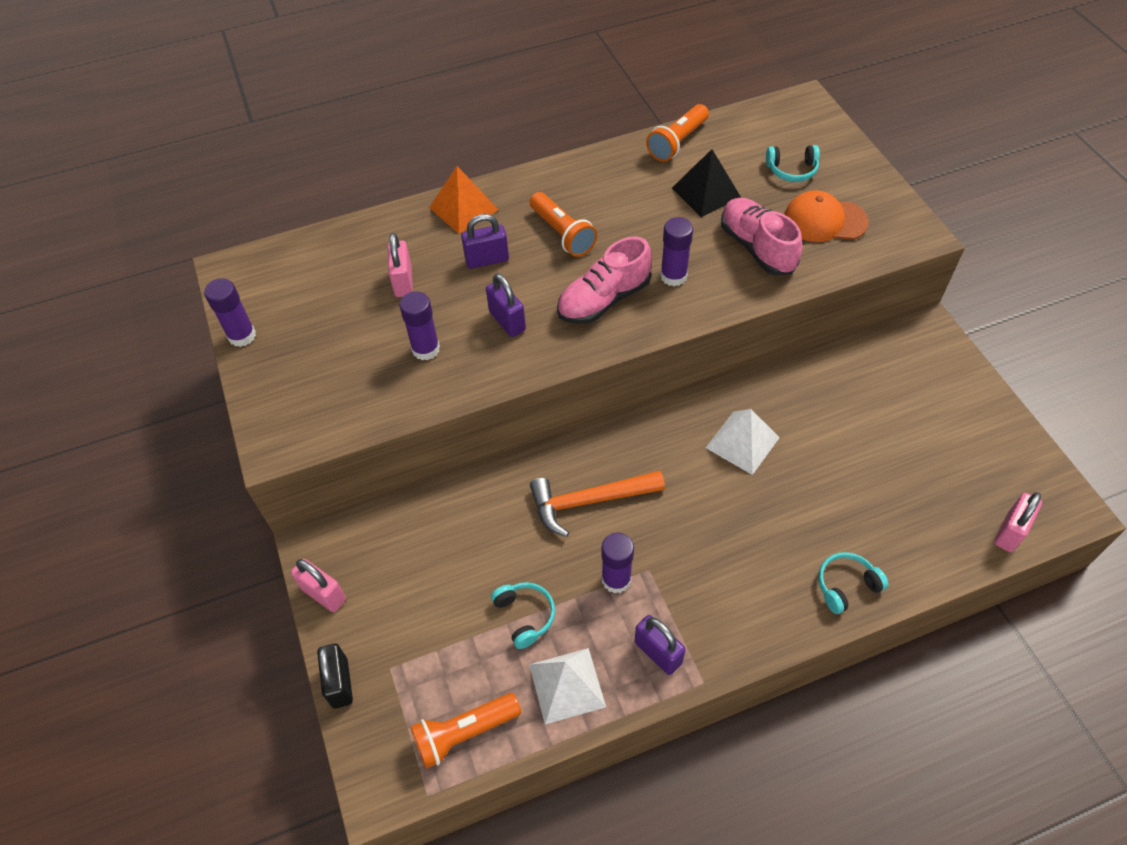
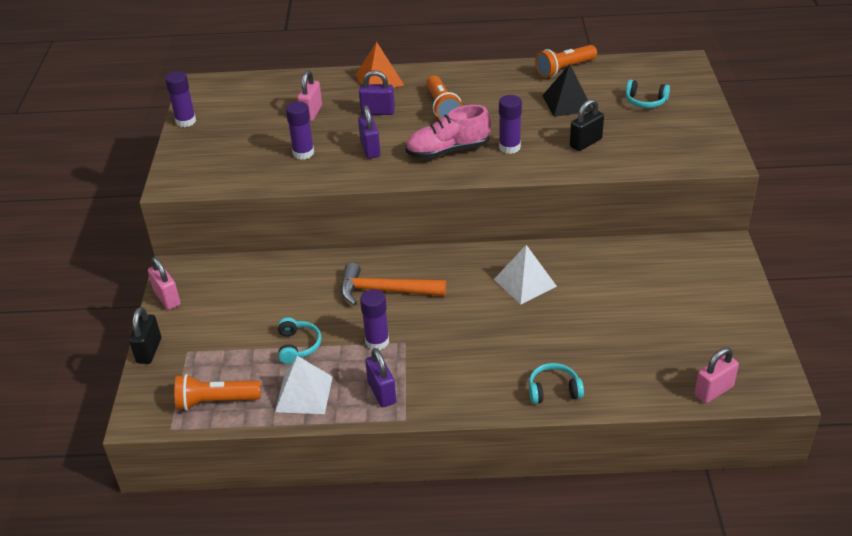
camera: 20 degrees right, 15 degrees down
pink shoe [721,198,802,276] -> black padlock [570,99,604,151]
orange cap [784,190,869,242] -> none

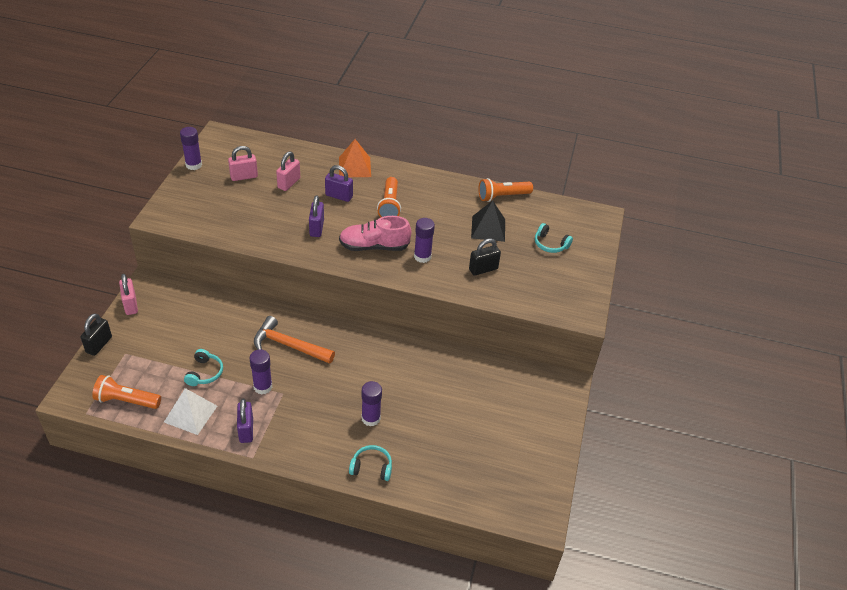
camera: 10 degrees right, 5 degrees up
purple glue stick [286,101,314,160] -> purple glue stick moved to [361,381,382,426]
white pyramid [494,245,557,304] -> none
pink padlock [694,347,739,403] -> pink padlock moved to [228,146,258,181]

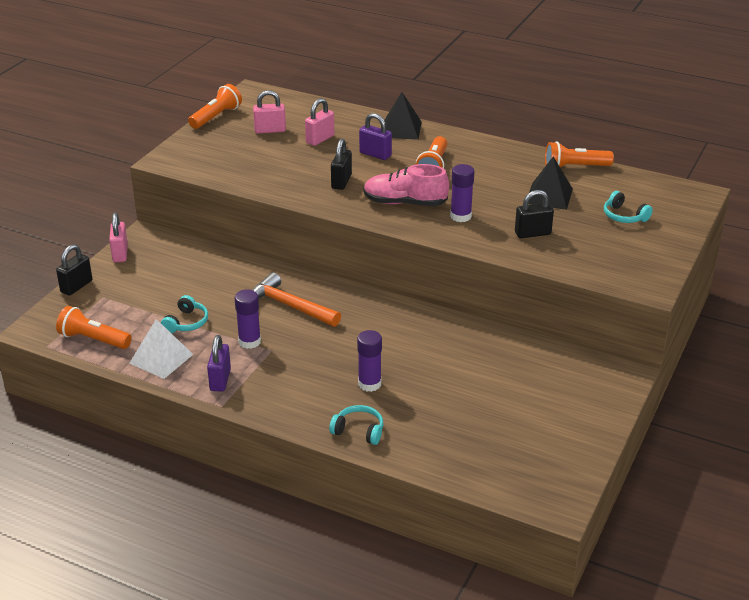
camera: 15 degrees right, 10 degrees down
purple glue stick [180,127,202,170] -> orange flashlight [188,84,242,129]
purple padlock [309,195,324,237] -> black padlock [331,139,352,190]
orange pyramid [339,139,371,177] -> black pyramid [384,92,422,140]

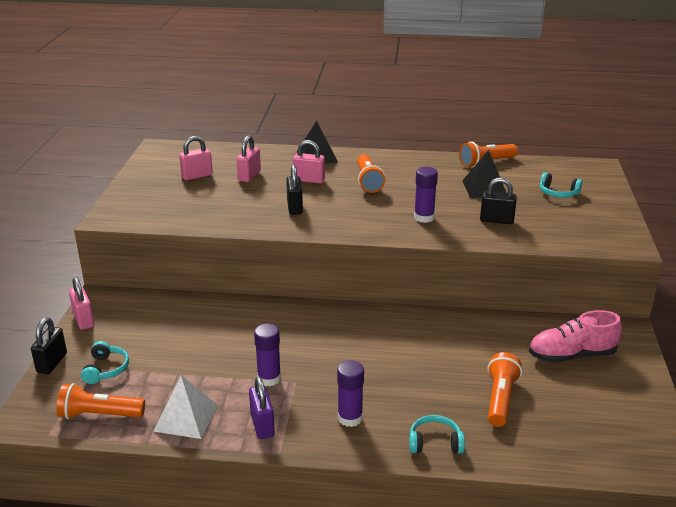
camera: 20 degrees left, 5 degrees down
turquoise headphones [161,295,208,333] -> turquoise headphones moved to [81,341,129,384]
orange flashlight [188,84,242,129] -> orange flashlight moved to [487,352,522,427]
orange hammer [253,272,341,327] -> none
purple glue stick [357,330,382,392] -> purple glue stick moved to [337,360,364,427]
purple padlock [359,113,392,160] -> pink padlock [293,140,325,183]
pink shoe [364,164,449,206] -> pink shoe moved to [529,310,622,363]
black padlock [515,190,554,238] -> black padlock turned 45 degrees clockwise [480,177,517,224]

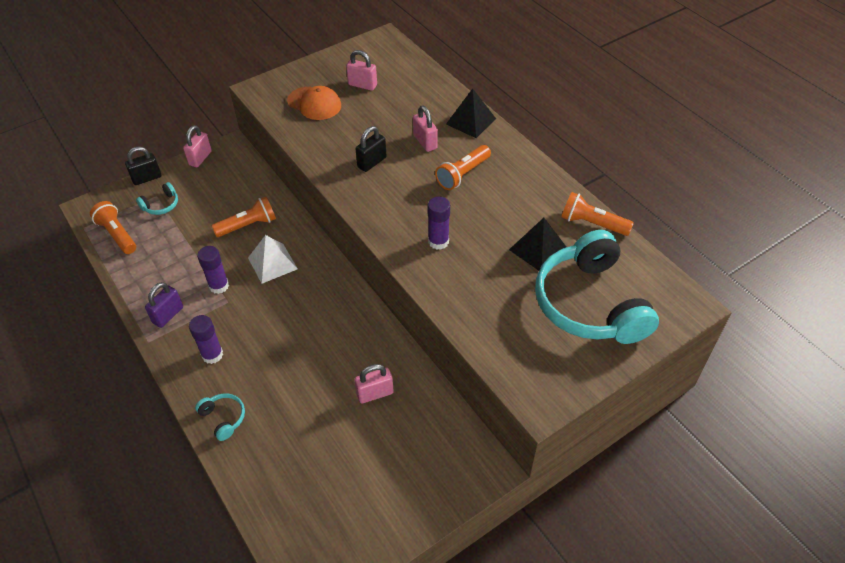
camera: 50 degrees right, 20 degrees up
white pyramid [153,376,218,439] -> white pyramid moved to [248,235,298,283]
pink padlock [237,135,261,182] -> pink padlock moved to [355,364,394,404]
black padlock [480,177,517,224] -> none
orange flashlight [487,352,522,427] -> orange flashlight moved to [212,197,276,237]
pink shoe [529,310,622,363] -> none
turquoise headphones [540,172,582,198] -> turquoise headphones [535,230,659,344], size x2.50
none -> orange cap [287,86,341,120]

